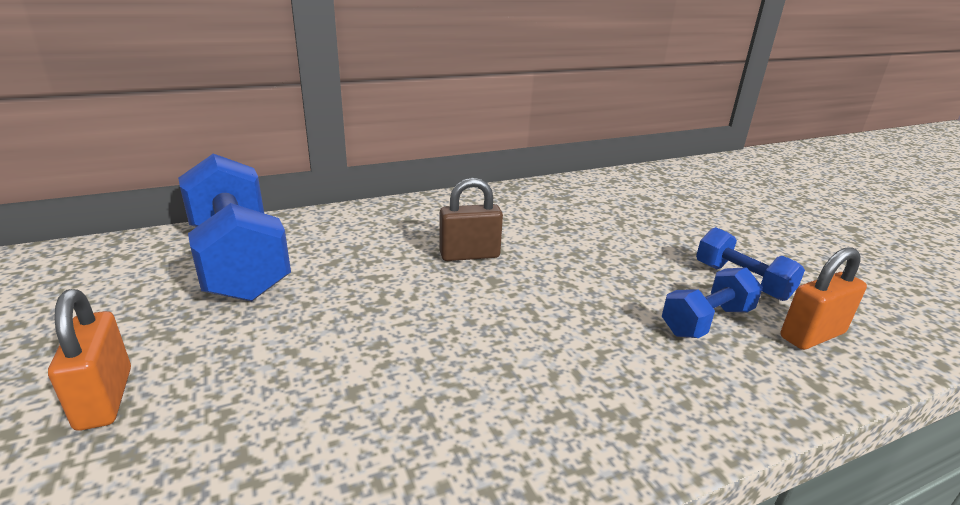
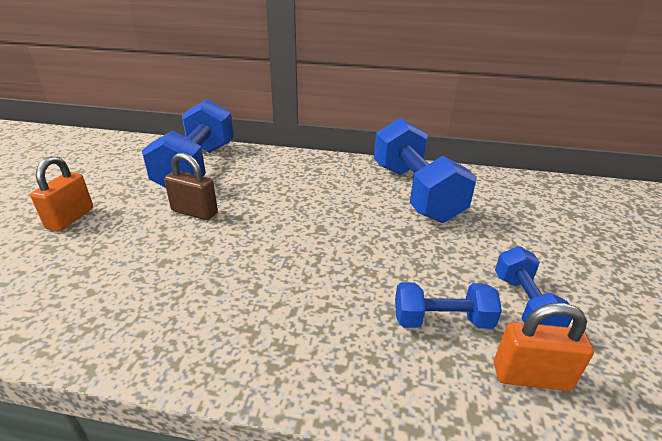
camera: 35 degrees right, 5 degrees up
brown padlock [439,178,503,261] -> brown padlock moved to [164,153,218,220]
none -> blue dumbbell [374,118,477,223]

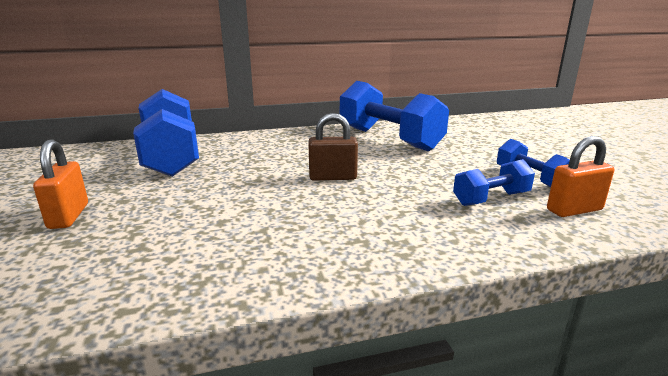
camera: 25 degrees left, 10 degrees down
brown padlock [164,153,218,220] -> brown padlock moved to [309,113,358,181]

